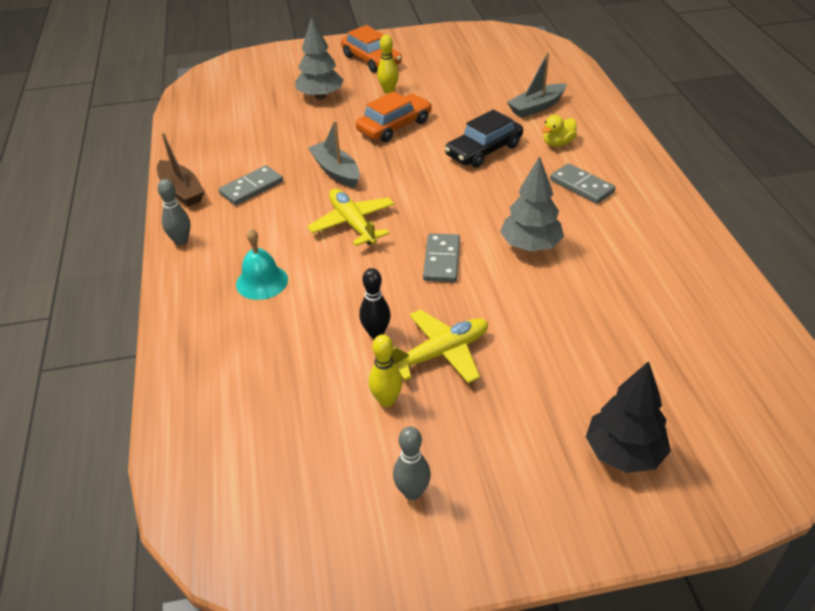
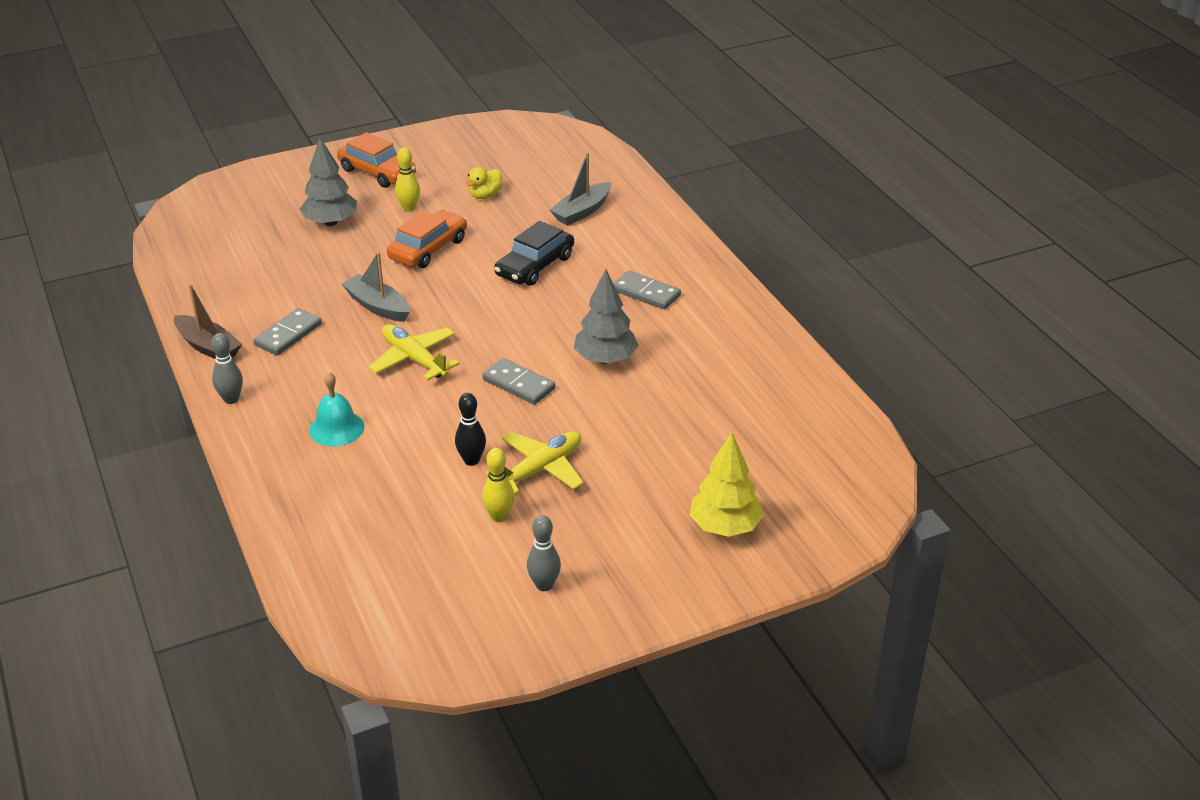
camera: 15 degrees left, 5 degrees down
grey domino [423,233,460,282] -> grey domino turned 45 degrees counterclockwise [483,358,555,405]
yellow duck [542,115,577,147] -> yellow duck moved to [466,167,503,199]
black tree [586,361,671,473] -> yellow tree [690,432,764,537]

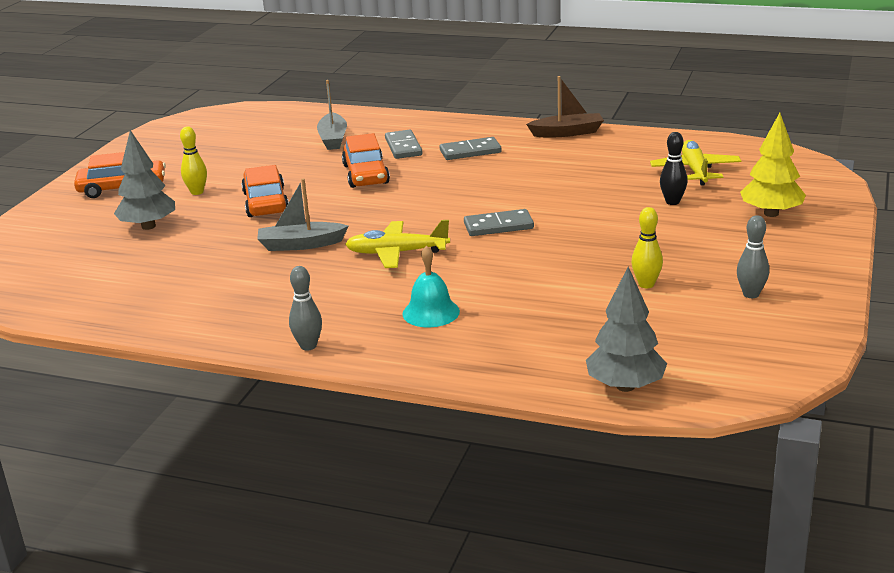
camera: 45 degrees left, 10 degrees down
brown boat [174,284,242,359] -> brown boat moved to [526,76,604,137]
grey domino [253,308,322,355] -> grey domino moved to [385,130,423,159]
black bowling pin [455,393,486,466] -> black bowling pin moved to [660,132,688,205]
yellow duck [466,167,503,199] -> none
yellow plane [485,431,584,495] -> yellow plane moved to [650,140,741,186]
black car [494,221,574,286] -> orange car [342,133,390,188]
grey tree [574,269,639,364] -> grey tree moved to [586,267,667,392]

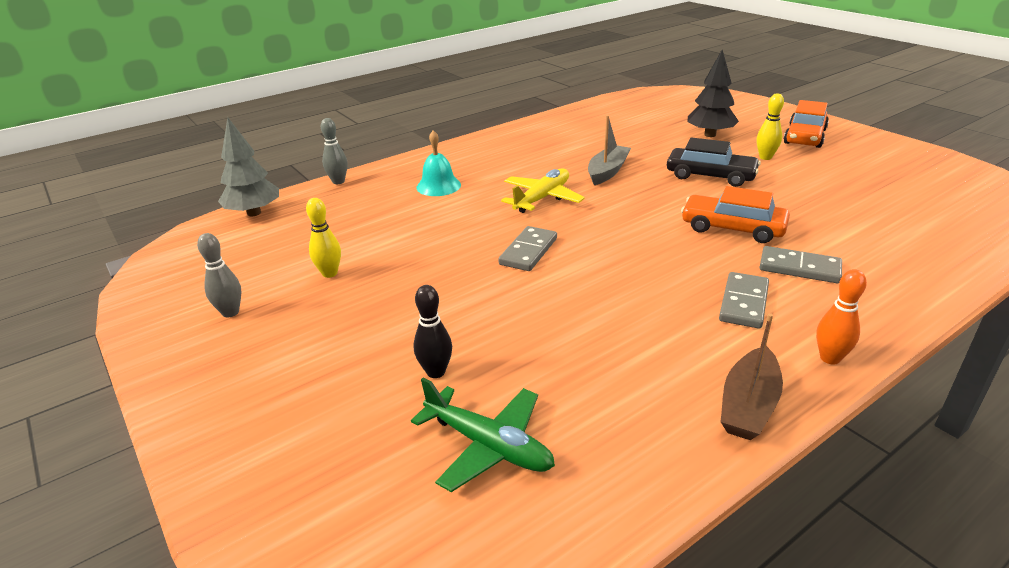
camera: 125 degrees right, 5 degrees up
grey tree [114,130,175,230] -> black tree [688,50,739,137]
orange car [241,165,289,217] -> black car [667,138,761,187]
grey bowling pin [289,266,322,351] -> grey bowling pin moved to [321,118,348,184]
grey boat [317,80,347,150] -> none
yellow plane [650,140,741,186] -> green plane [411,378,555,492]
yellow tree [740,113,806,217] -> none
none -> orange bowling pin [816,269,867,365]

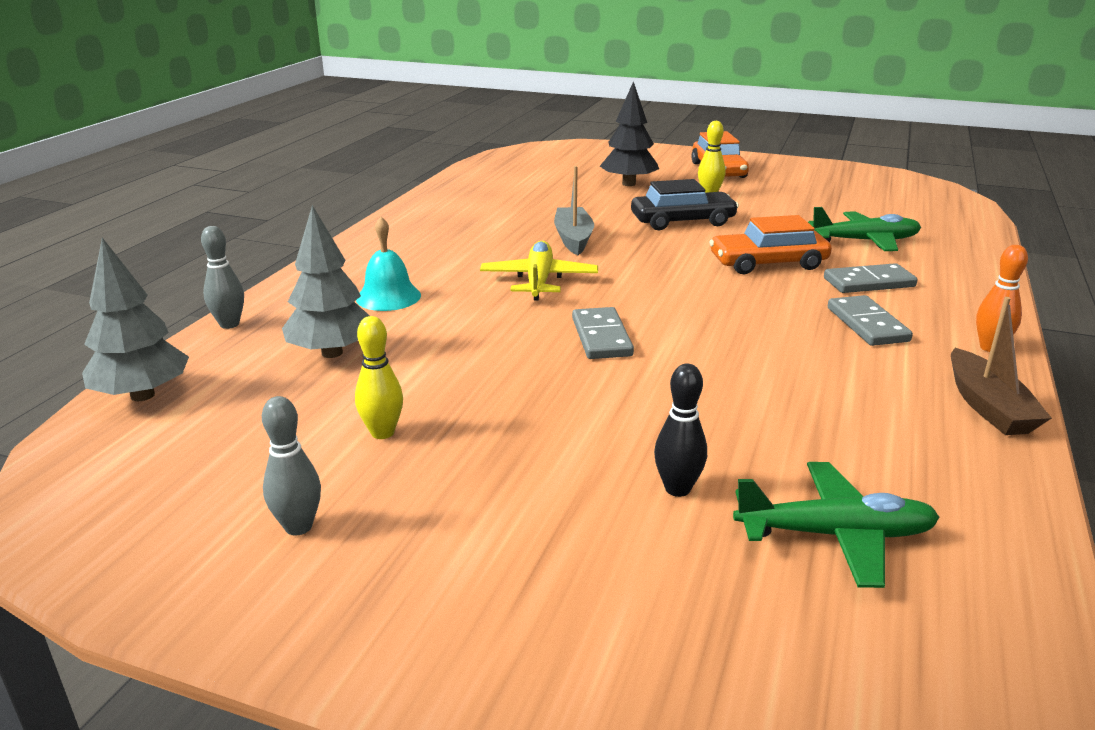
camera: 35 degrees left, 5 degrees down
none -> grey tree [282,205,370,358]
none -> green plane [808,207,921,251]

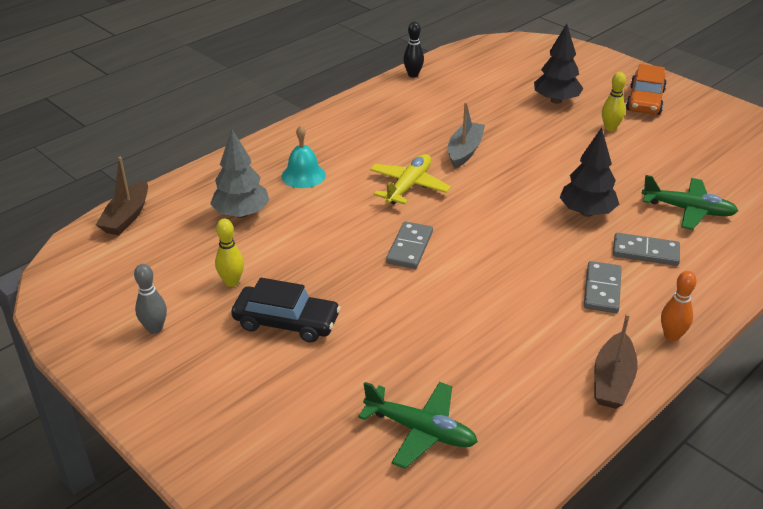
camera: 25 degrees right, 10 degrees up
grey tree [82,238,189,401] -> brown boat [96,157,148,235]
grey bowling pin [201,226,244,329] -> none
black car [631,179,739,230] -> black car moved to [231,278,341,342]
black bowling pin [654,364,707,497] -> black bowling pin moved to [403,22,424,78]
orange car [709,215,832,274] -> black tree [559,127,619,217]

